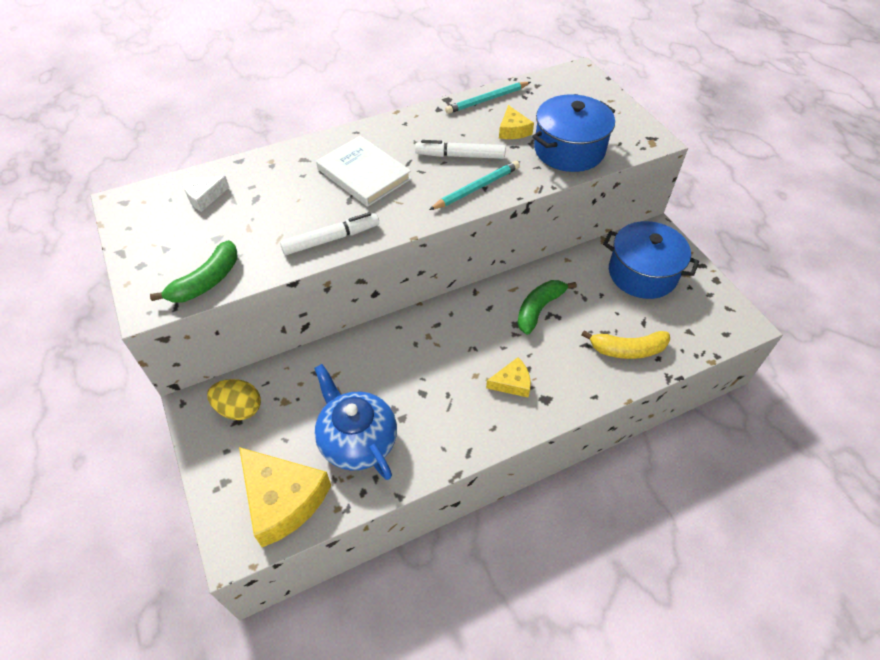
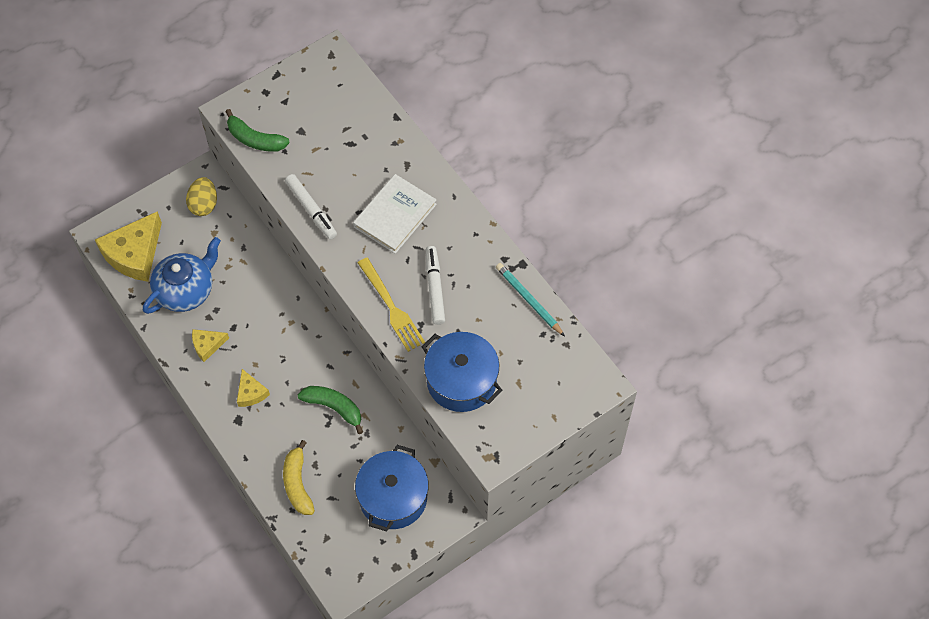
camera: 80 degrees right, 10 degrees up
white cheese [183,176,229,212] -> none
turquoise pencil [429,161,520,210] -> yellow fork [358,258,425,352]
yellow cheese [499,105,534,139] -> yellow cheese moved to [192,329,229,362]

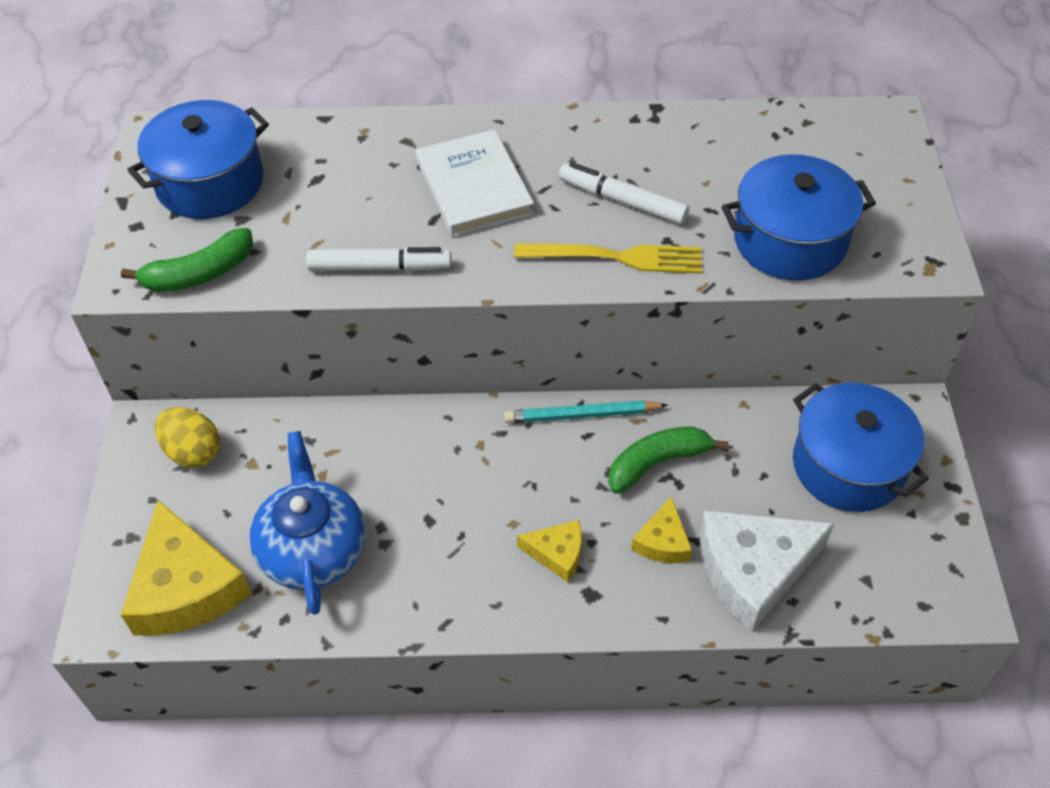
camera: 55 degrees left, 10 degrees down
yellow cheese [192,329,229,362] -> yellow cheese moved to [631,496,692,563]
yellow banana [283,440,315,515] -> white cheese [700,510,834,632]
turquoise pencil [496,263,565,336] -> turquoise pencil moved to [504,400,668,423]
none -> blue pot [127,100,269,219]

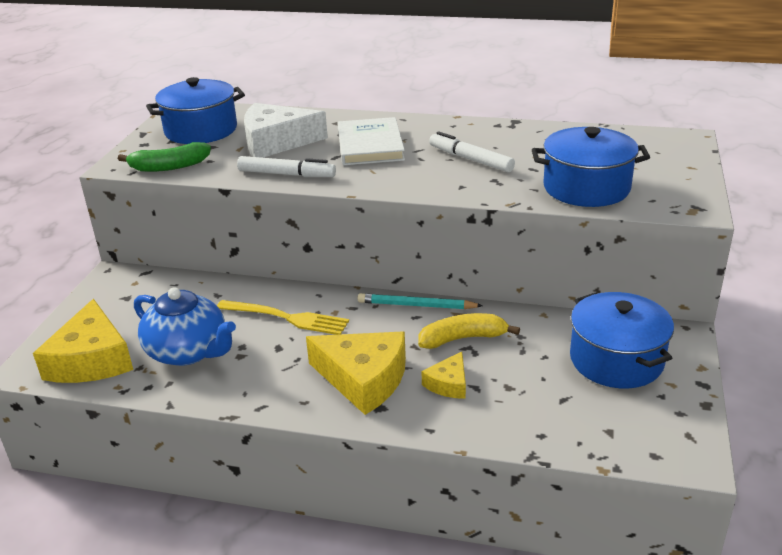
camera: 15 degrees right, 20 degrees down
yellow egg [155,407,220,468] -> none
blue teapot [249,431,365,615] -> blue teapot turned 120 degrees clockwise [134,287,236,366]
yellow fork [514,243,702,274] -> yellow fork moved to [217,300,349,335]
yellow cheese [517,520,582,582] -> yellow cheese [306,331,406,415], size x1.96
green banana [608,426,728,494] -> yellow banana [418,313,520,349]
white cheese [700,510,834,632] -> white cheese moved to [244,103,328,158]

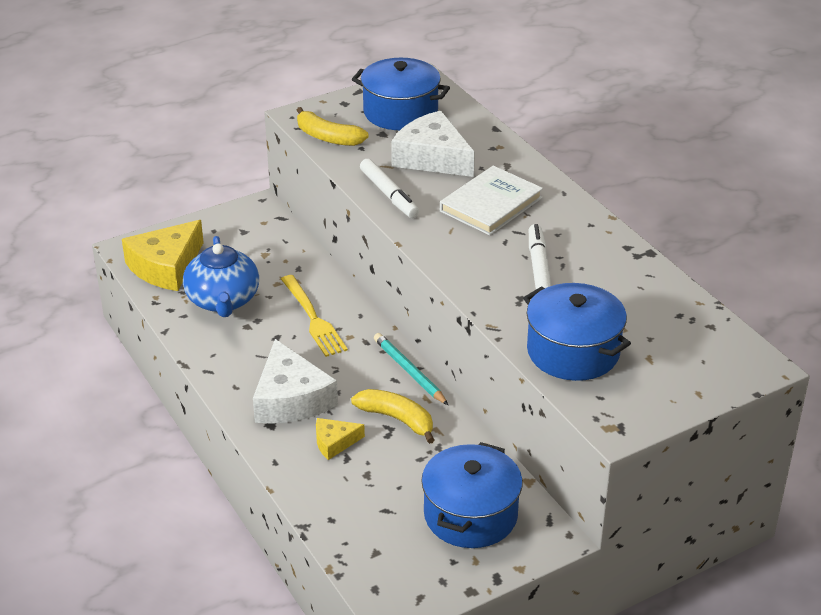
camera: 45 degrees right, 5 degrees up
green banana [118,142,211,172] -> yellow banana [297,107,369,146]
yellow cheese [306,331,406,415] -> white cheese [253,339,338,424]

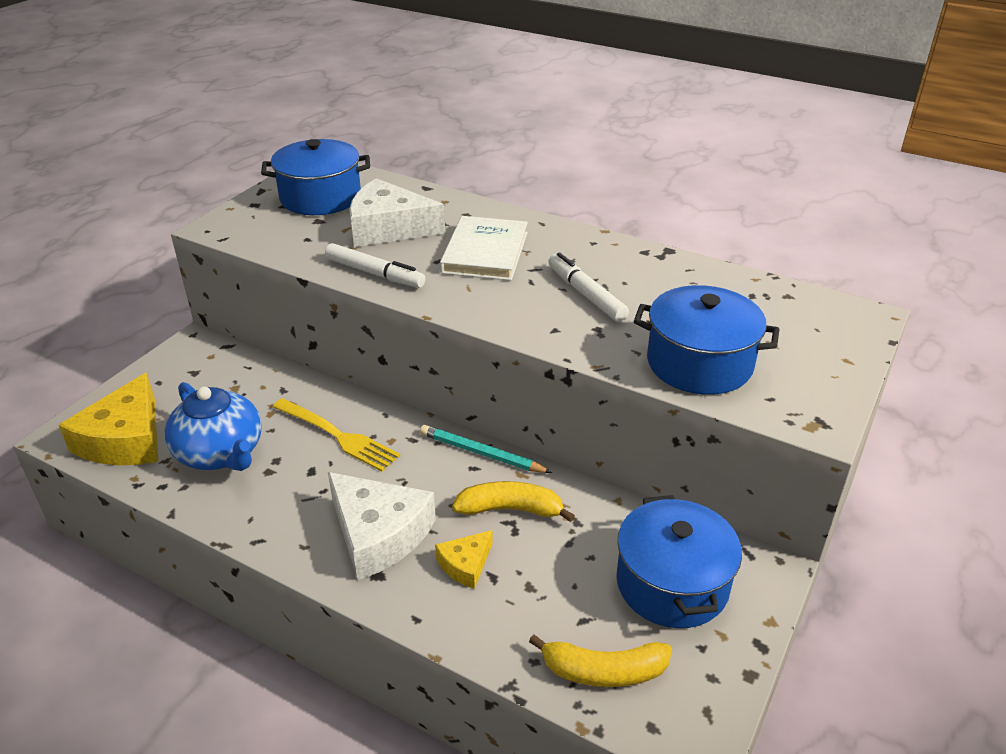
camera: 30 degrees left, 0 degrees up
yellow banana [297,107,369,146] -> yellow banana moved to [529,635,672,687]

